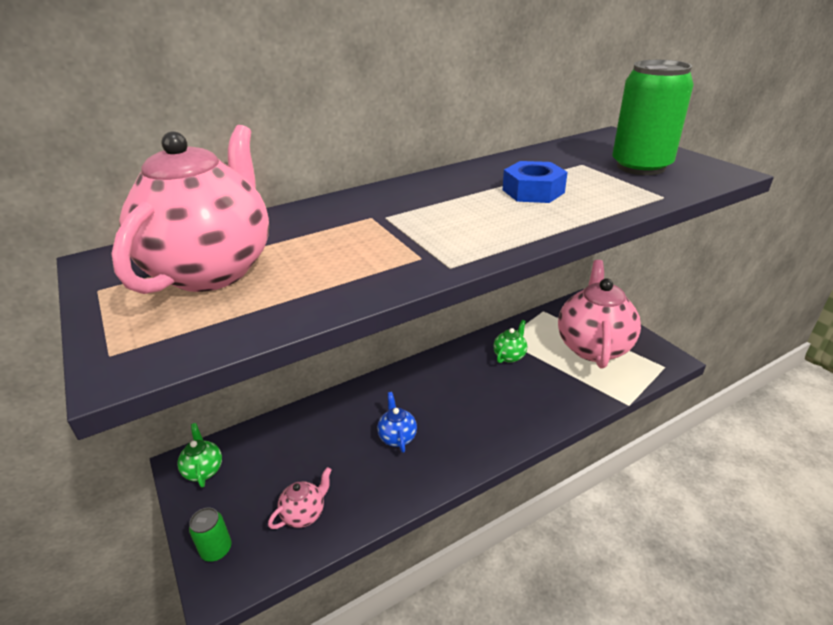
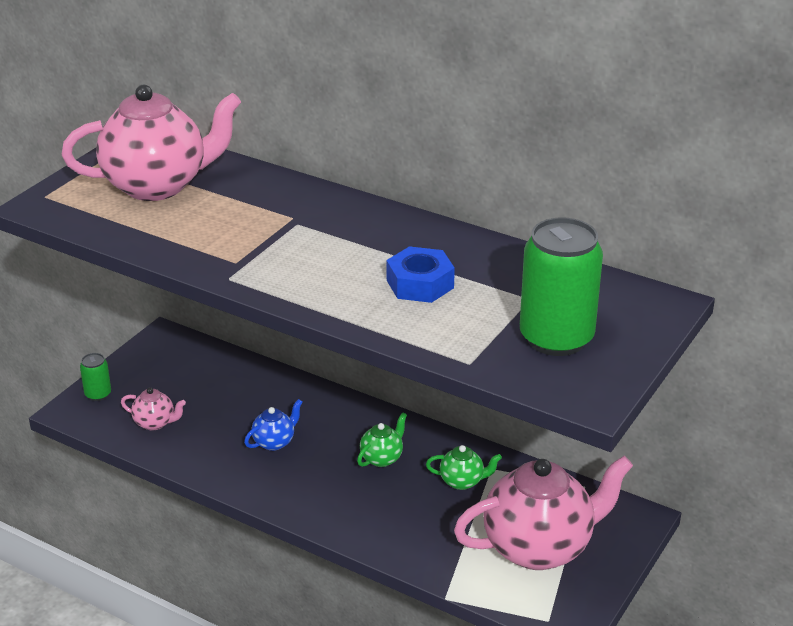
camera: 60 degrees right, 0 degrees up
green teapot [177,423,222,487] -> green teapot moved to [357,412,407,467]

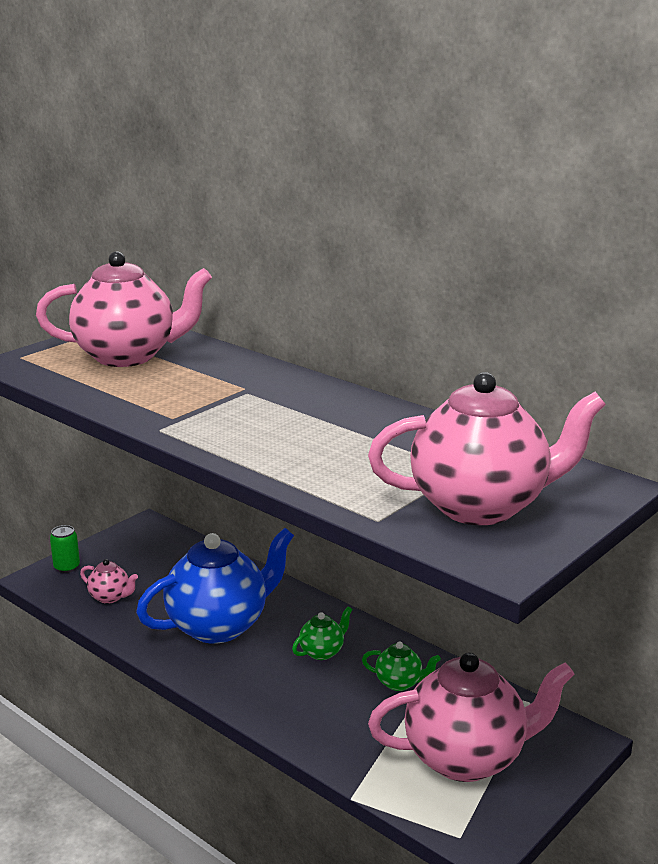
camera: 10 degrees right, 10 degrees down
blue teapot [244,399,302,451] -> blue teapot [136,528,294,644], size x2.34
blue nut [387,246,455,303] -> none
green can [520,217,603,356] -> pink teapot [368,372,606,525]

